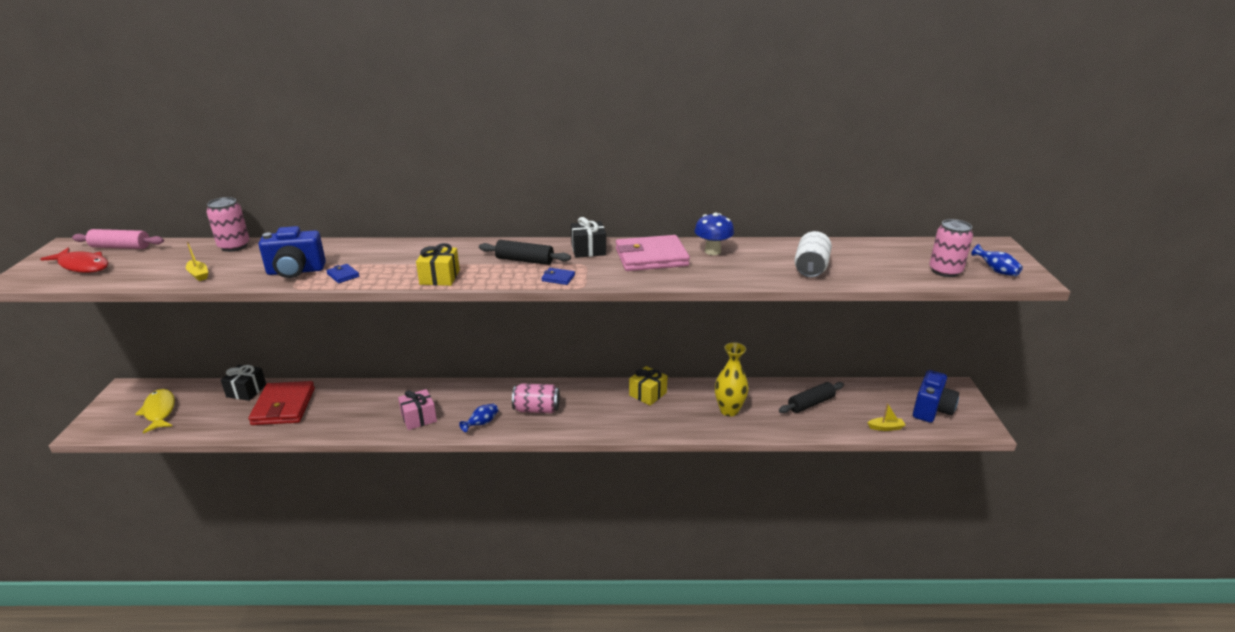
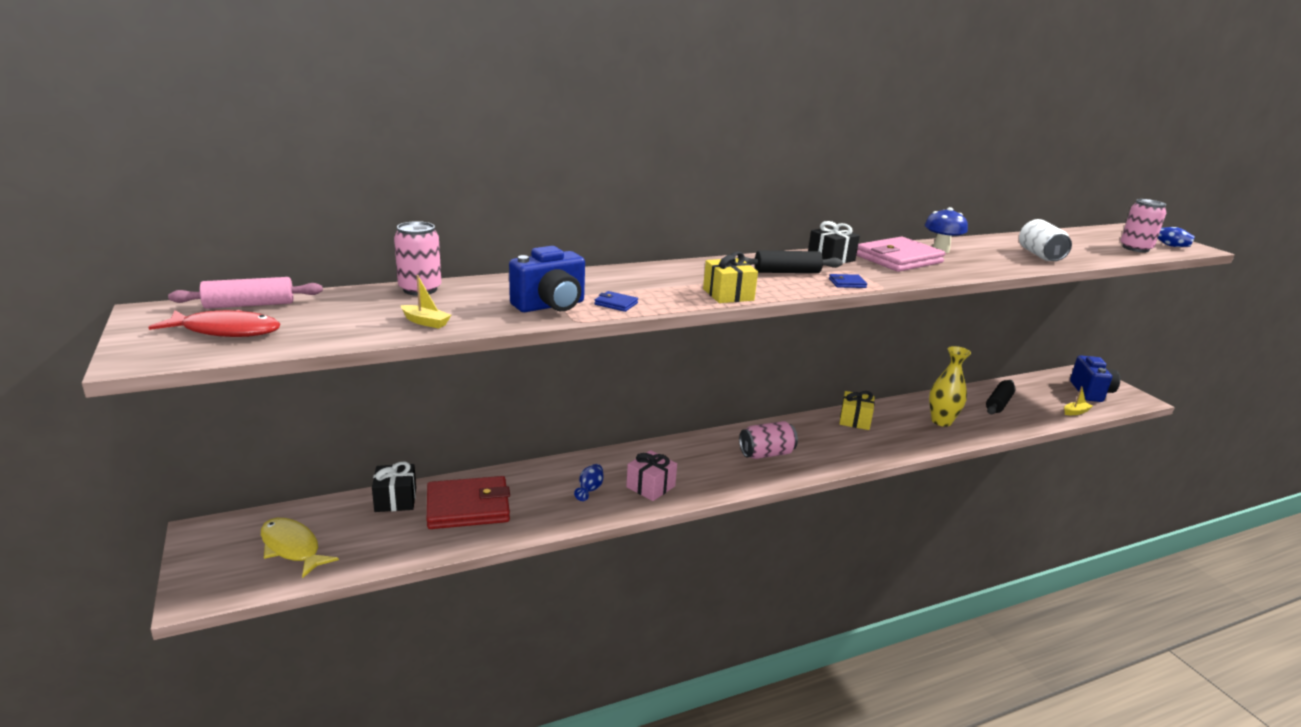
camera: 25 degrees left, 5 degrees down
red wallet [248,381,315,425] -> red wallet turned 75 degrees counterclockwise [427,476,510,529]
blue vase [459,404,498,432] -> blue vase moved to [574,464,603,501]

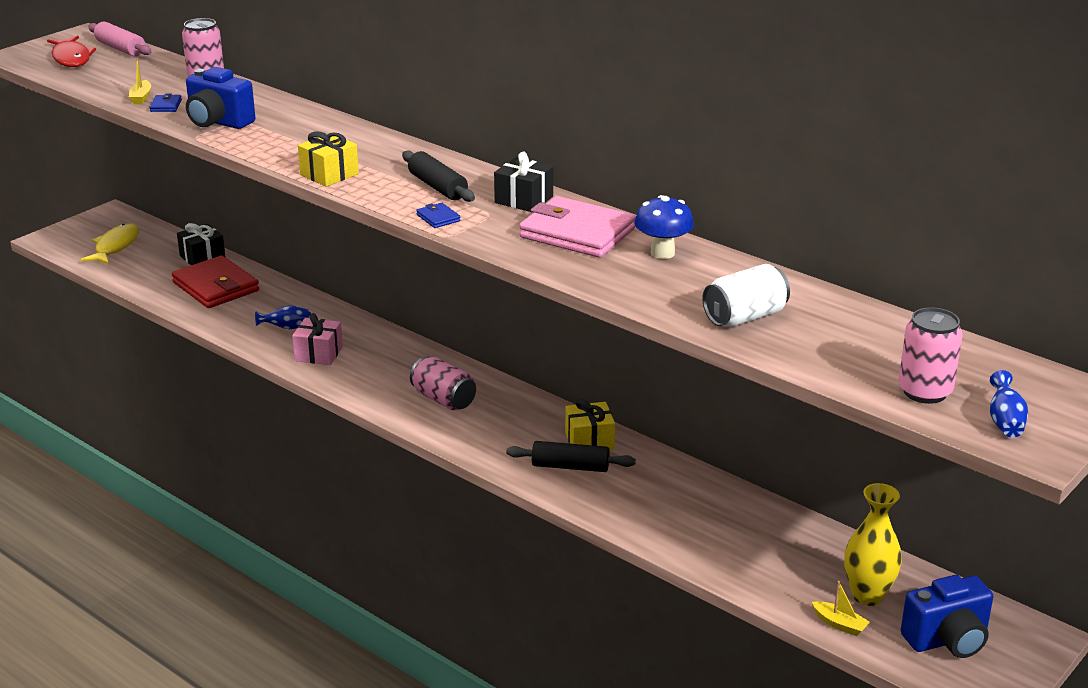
camera: 65 degrees right, 5 degrees up
blue wallet [594,291,638,312] -> blue wallet moved to [150,94,182,112]
yellow vase [929,346,971,427] -> yellow vase moved to [844,483,902,606]
black rolling pin [986,380,1016,414] -> black rolling pin moved to [506,441,636,472]

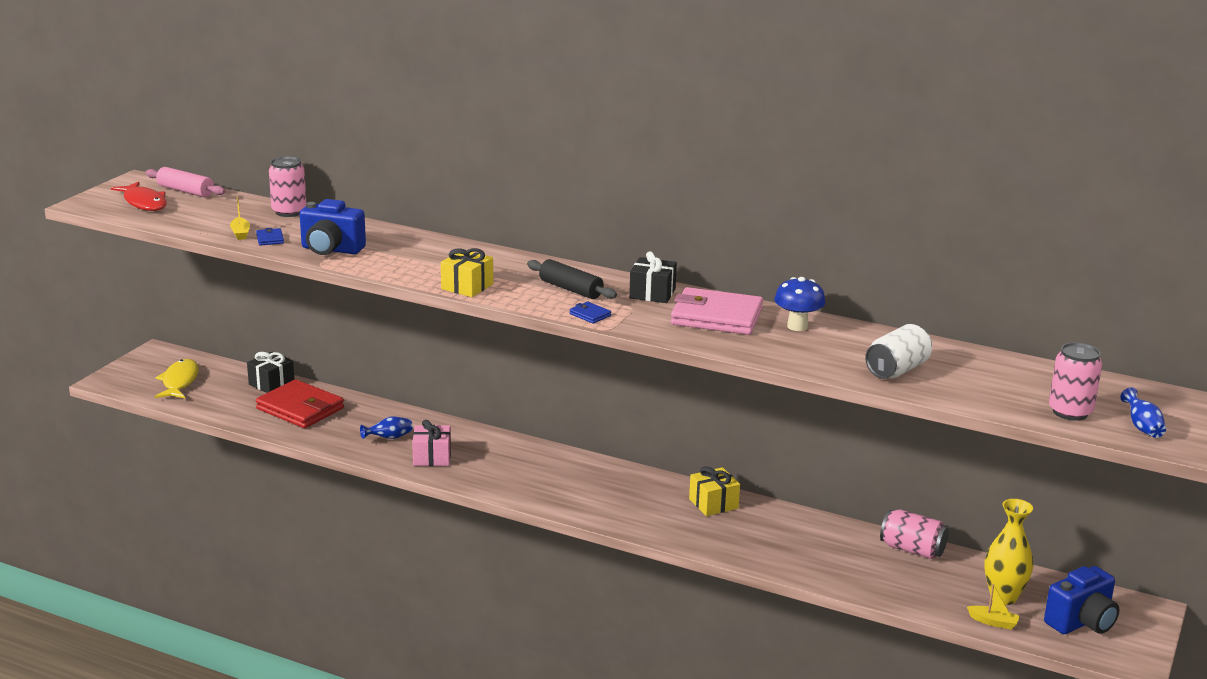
camera: 15 degrees left, 5 degrees down
pink can [410,356,476,411] -> pink can moved to [880,509,949,559]
black rolling pin [506,441,636,472] -> none

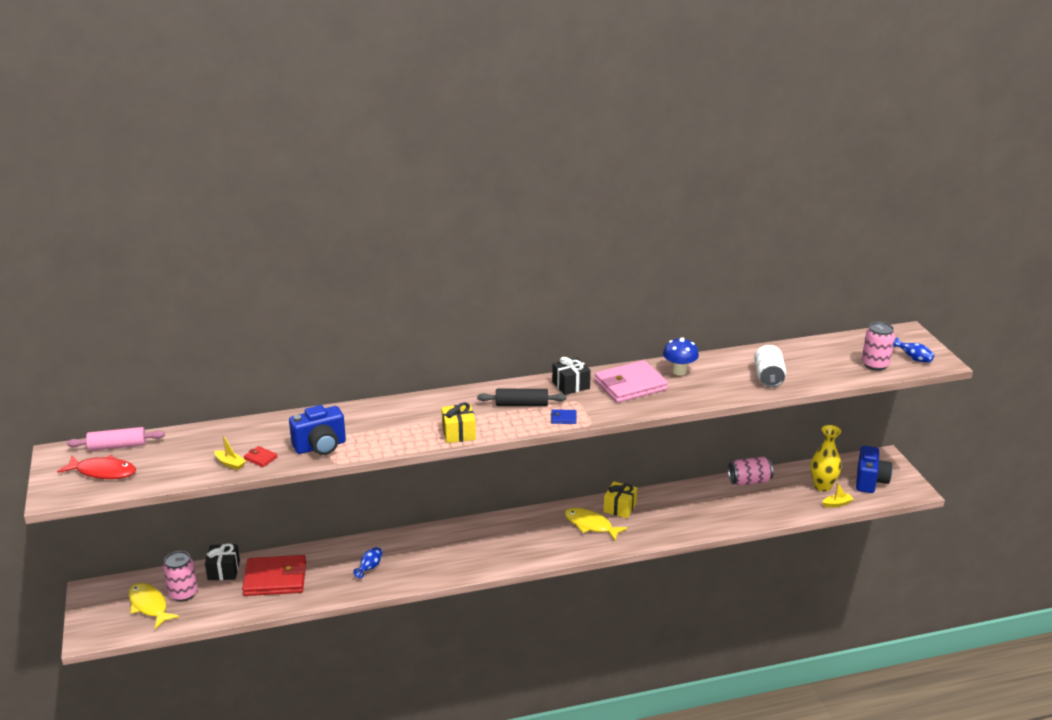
camera: 40 degrees left, 5 degrees up
blue wallet [256,228,284,245] -> red wallet [244,446,278,467]
pink can [269,156,306,217] -> pink can moved to [163,551,198,602]
pink gift [412,420,451,466] -> none
none -> yellow fish [564,508,628,541]

